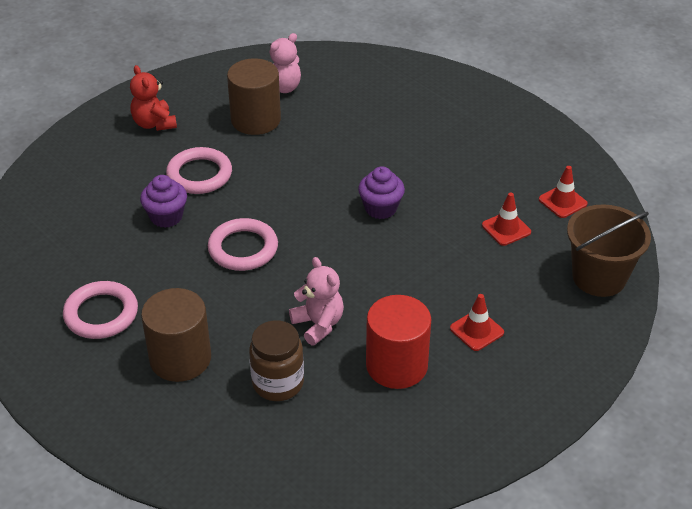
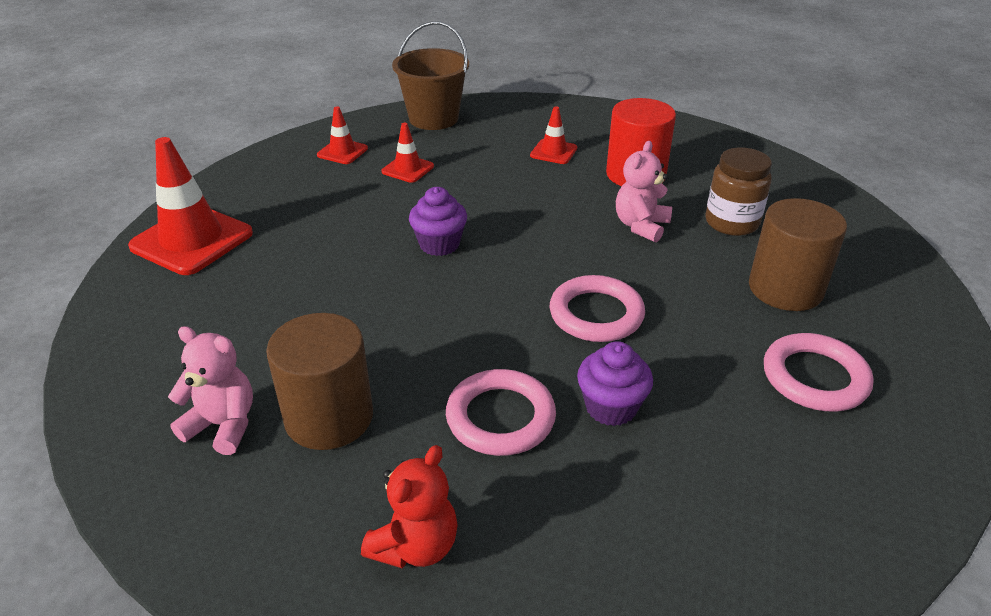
camera: 120 degrees left, 5 degrees down
none -> red traffic cone [128,137,253,275]

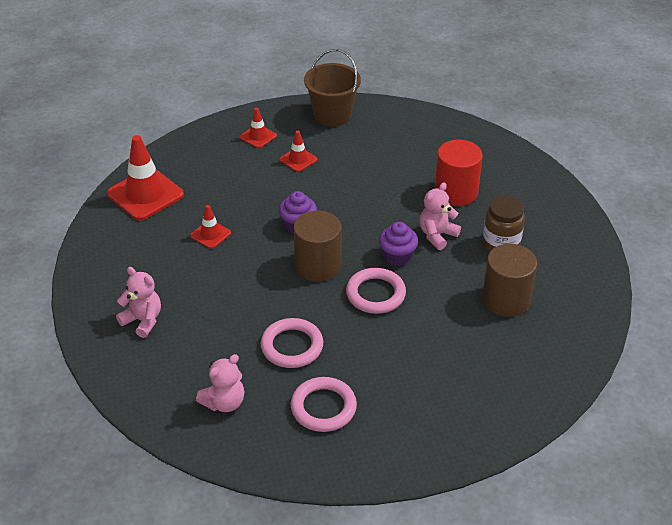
camera: 15 degrees right, 5 degrees up
brown cylinder [266,313,373,450] -> brown cylinder moved to [293,211,342,282]
red teddy bear [361,445,458,568] -> pink teddy bear [196,354,244,412]
red traffic cone [530,106,577,164] -> red traffic cone moved to [190,205,231,249]
purple cupcake [577,341,653,426] -> purple cupcake moved to [379,222,418,266]
pink ring [764,333,873,412] -> pink ring moved to [291,377,357,432]

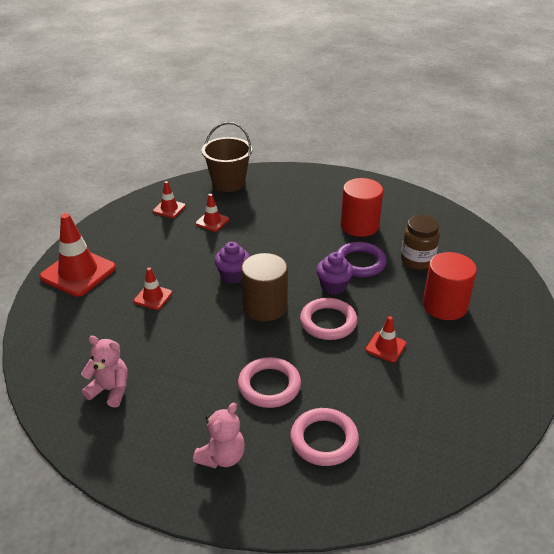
camera: 15 degrees left, 5 degrees down
pink teddy bear [420,182,461,250] -> purple ring [337,242,387,277]
brown cylinder [482,244,537,317] -> red cylinder [423,252,477,320]
none -> red traffic cone [366,316,406,362]

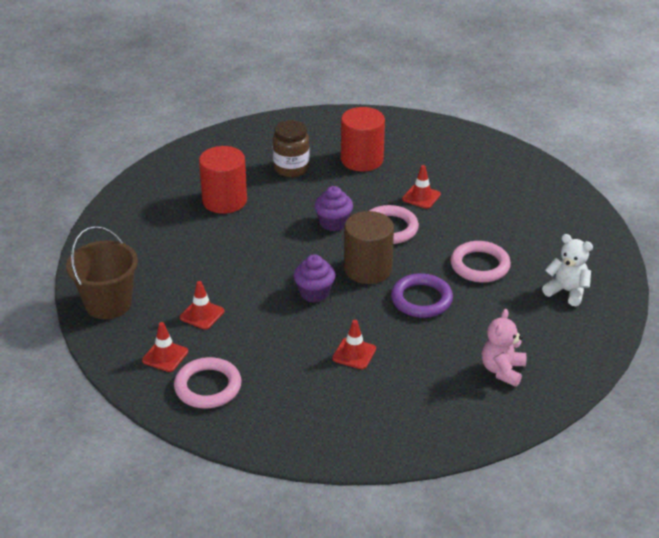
camera: 90 degrees left, 0 degrees up
red traffic cone [40,213,116,297] -> none
pink teddy bear [193,402,245,468] -> white teddy bear [542,234,593,306]
pink ring [290,408,359,466] -> pink ring moved to [174,357,241,408]
purple ring [337,242,387,277] -> purple ring moved to [391,273,453,318]

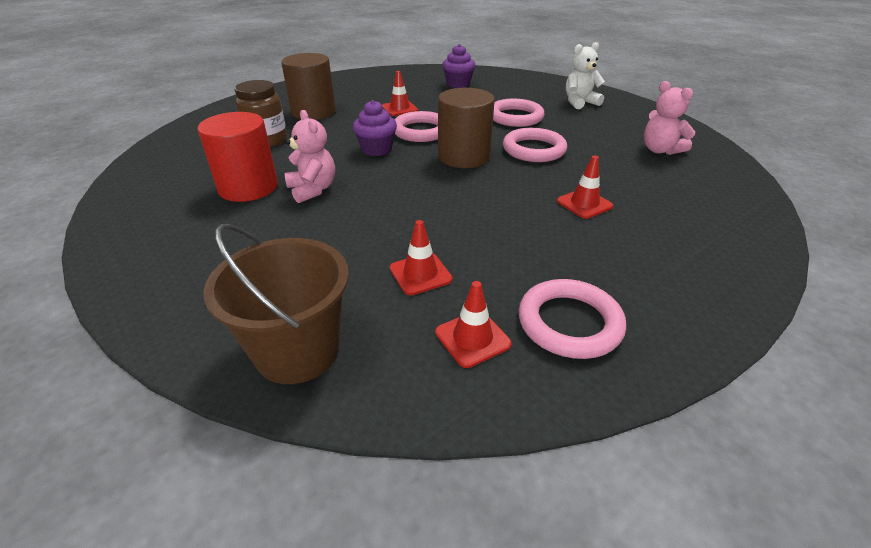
camera: 55 degrees left, 0 degrees up
purple cupcake [294,254,335,302] -> purple cupcake moved to [442,44,475,88]
red cylinder [341,107,385,171] -> brown cylinder [281,53,336,120]
purple ring [391,273,453,318] -> pink ring [503,128,567,162]
none -> pink teddy bear [285,110,335,203]

